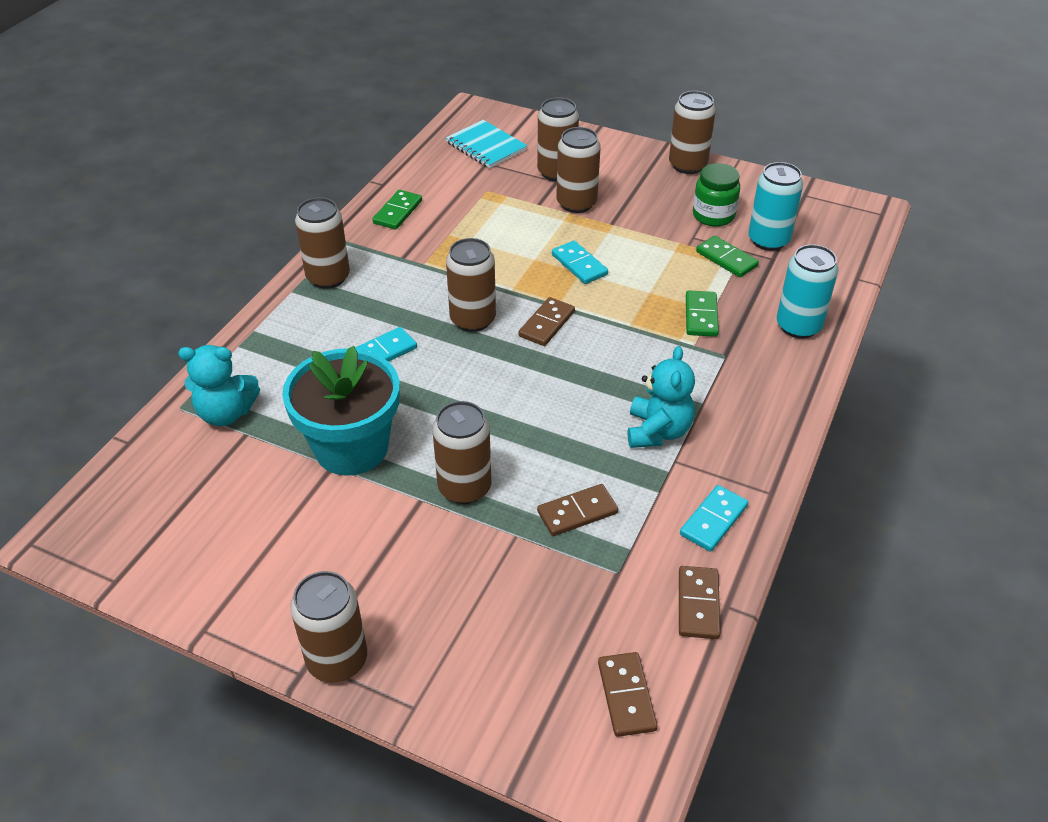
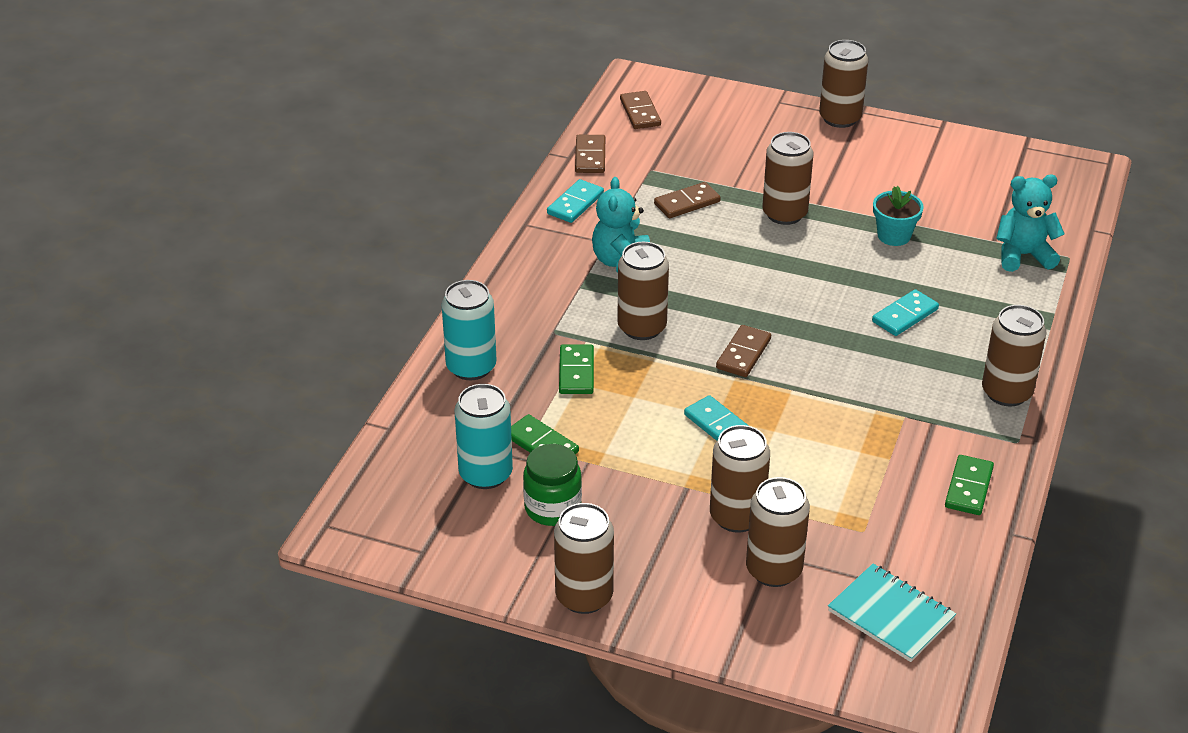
camera: 175 degrees right, 5 degrees down
turquoise flower pot [282,346,399,476] -> turquoise flower pot [873,186,924,246], size x0.50
brown can [446,238,496,332] -> brown can moved to [617,242,669,340]

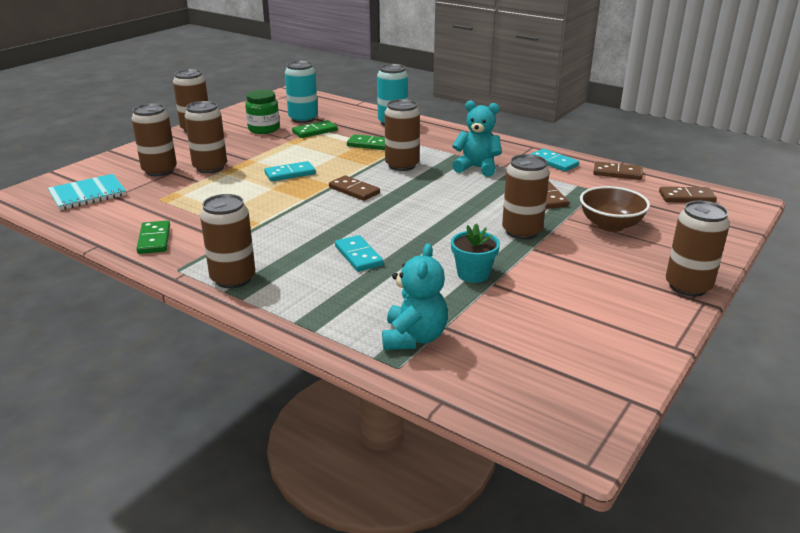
camera: 105 degrees right, 10 degrees down
green domino [945,455,994,515] -> green domino turned 45 degrees clockwise [137,220,170,254]
none -> brown bowl [580,186,650,232]

